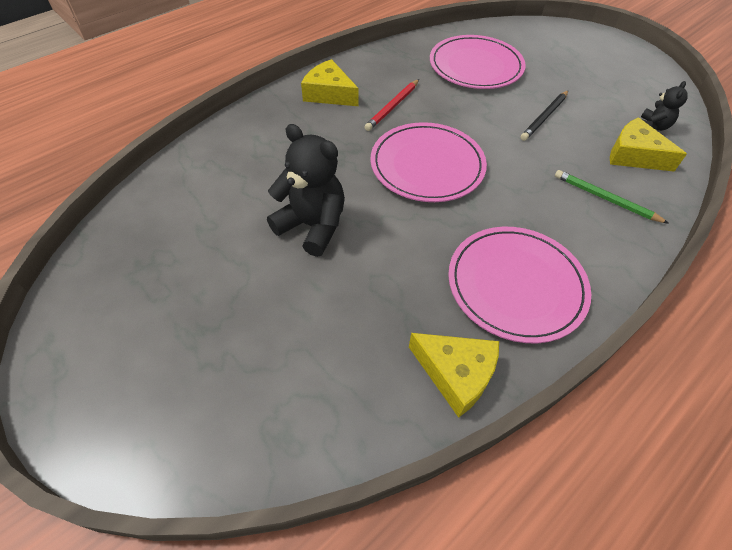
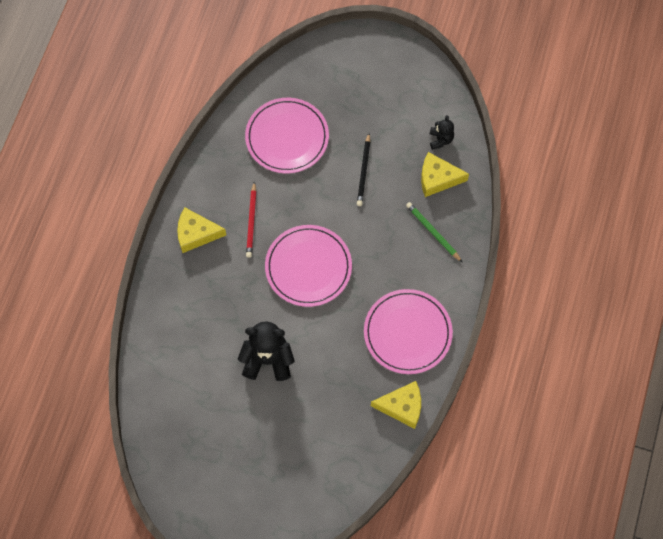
camera: 30 degrees left, 15 degrees up
green pencil [555,170,669,224] -> green pencil turned 45 degrees clockwise [406,202,462,262]

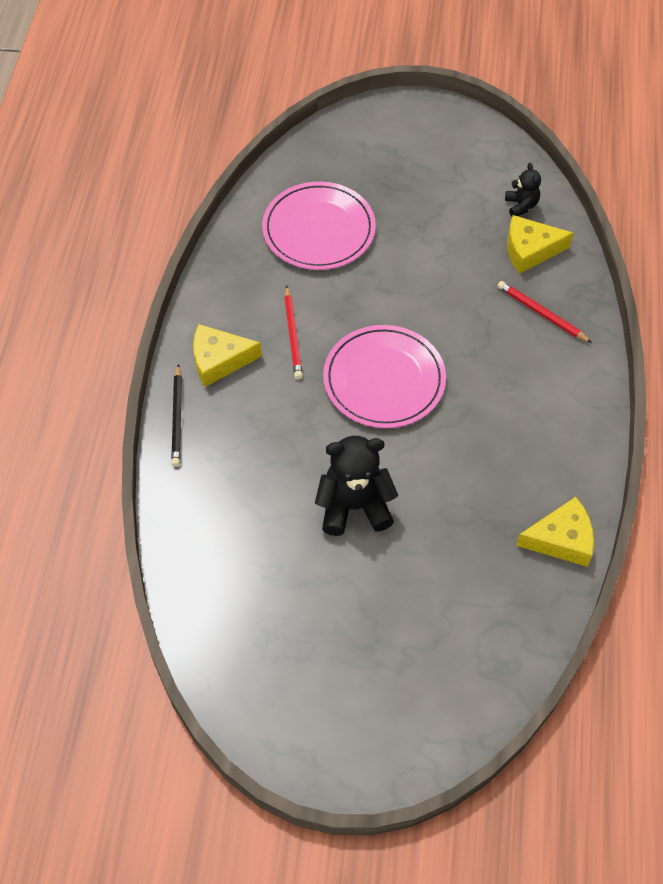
camera: 10 degrees left, 10 degrees down
black pencil [357,133,370,206] -> black pencil moved to [171,364,182,467]
pink plate [364,289,453,374] -> none
green pencil [406,202,462,262] -> red pencil [497,281,592,343]

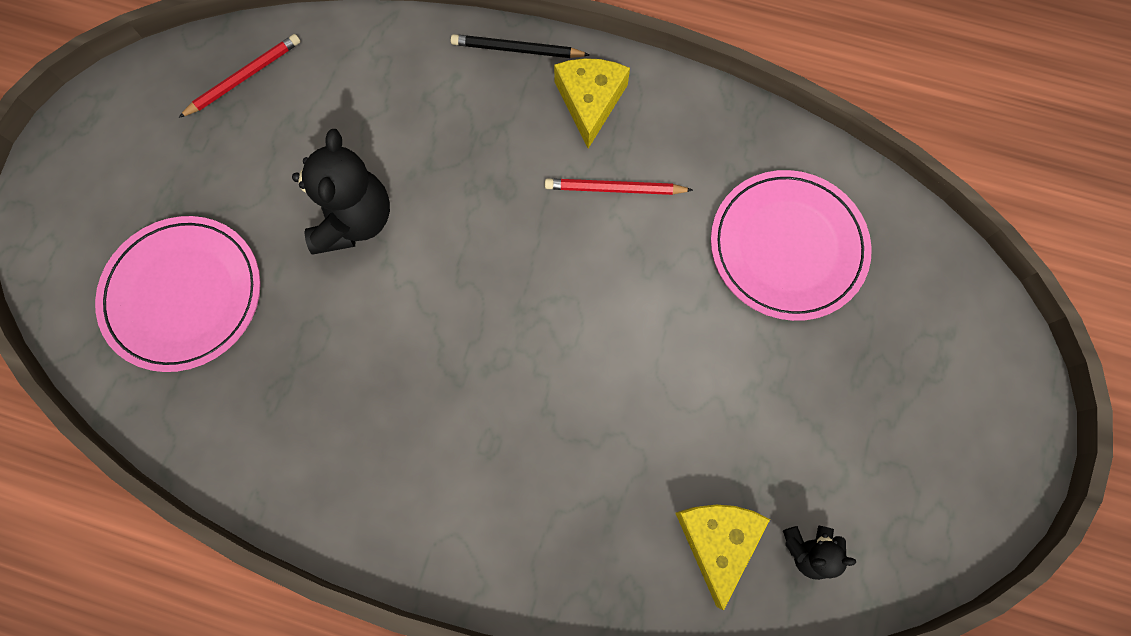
camera: 100 degrees right, 15 degrees up
pink plate [323,325,446,428] -> pink plate moved to [95,216,261,372]
red pencil [497,281,592,343] -> red pencil moved to [178,34,301,118]
yellow cheese [516,497,594,567] -> none

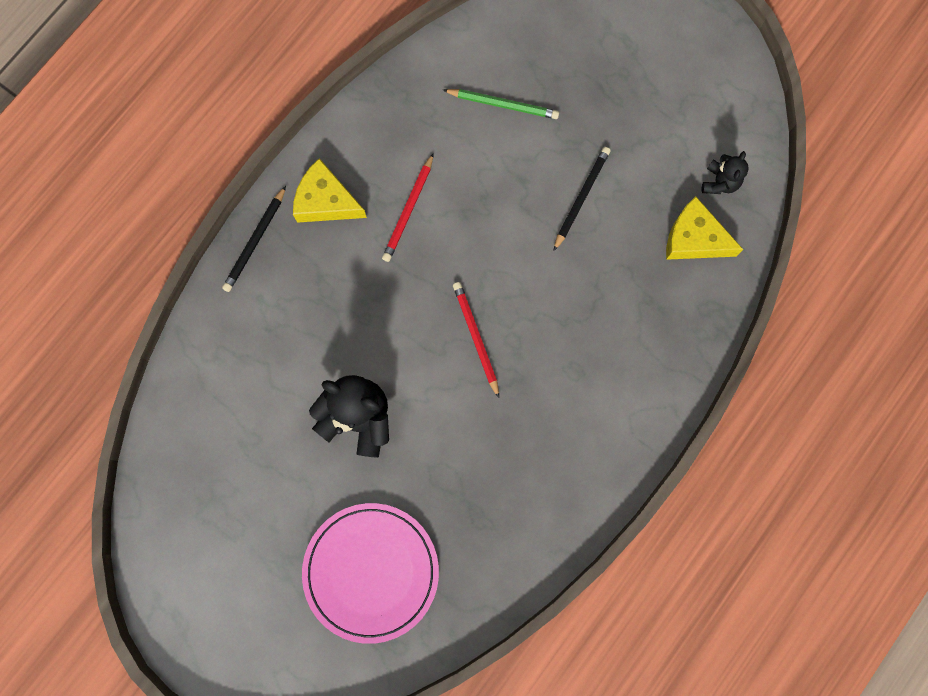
camera: 70 degrees left, 5 degrees up
red pencil [178,34,301,118] -> red pencil moved to [453,282,499,398]
pink plate [711,170,872,321] -> green pencil [443,89,559,119]
none -> black pencil [553,147,611,251]

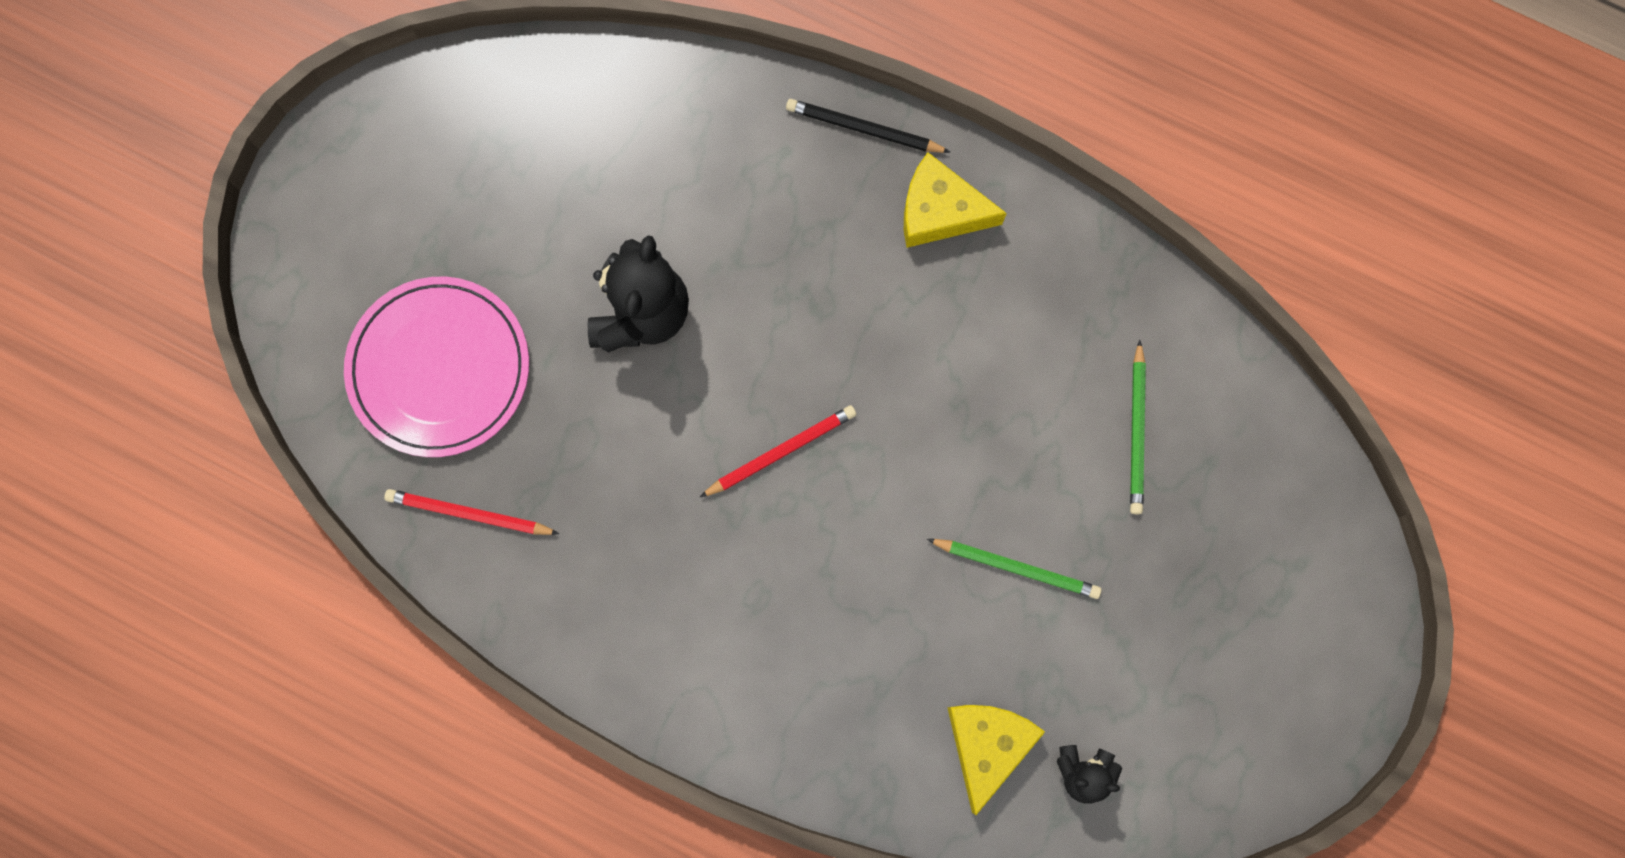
camera: 80 degrees right, 0 degrees up
yellow cheese [293,158,367,223] -> yellow cheese turned 90 degrees counterclockwise [904,152,1007,248]
red pencil [382,153,434,262] -> red pencil moved to [385,489,560,535]
black pencil [553,147,611,251] -> green pencil [927,539,1102,599]

